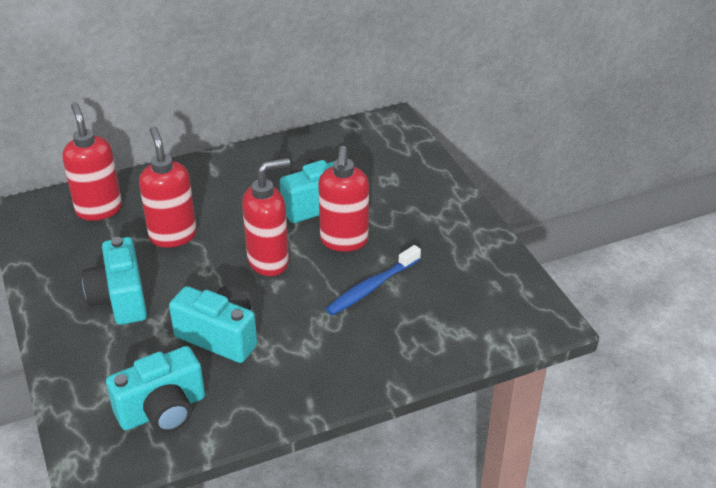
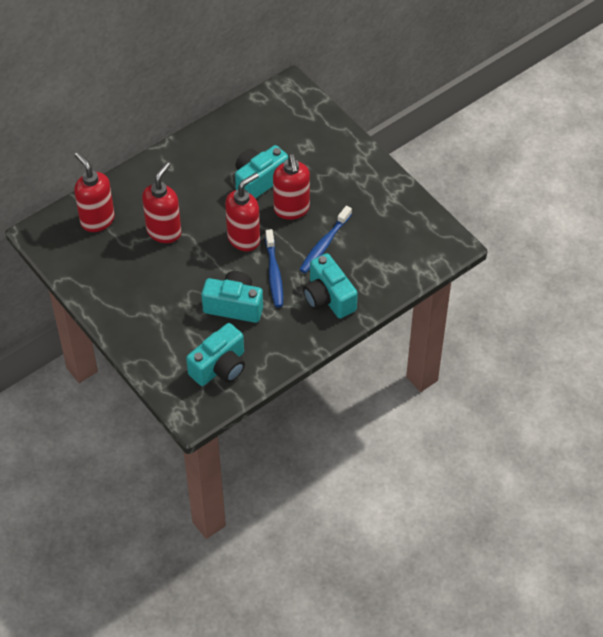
camera: 15 degrees left, 15 degrees up
turquoise camera [82,237,147,325] -> turquoise camera moved to [303,253,358,318]
red soap dispenser [139,126,197,248] -> red soap dispenser turned 60 degrees clockwise [142,162,181,243]
none -> blue toothbrush [265,229,283,307]

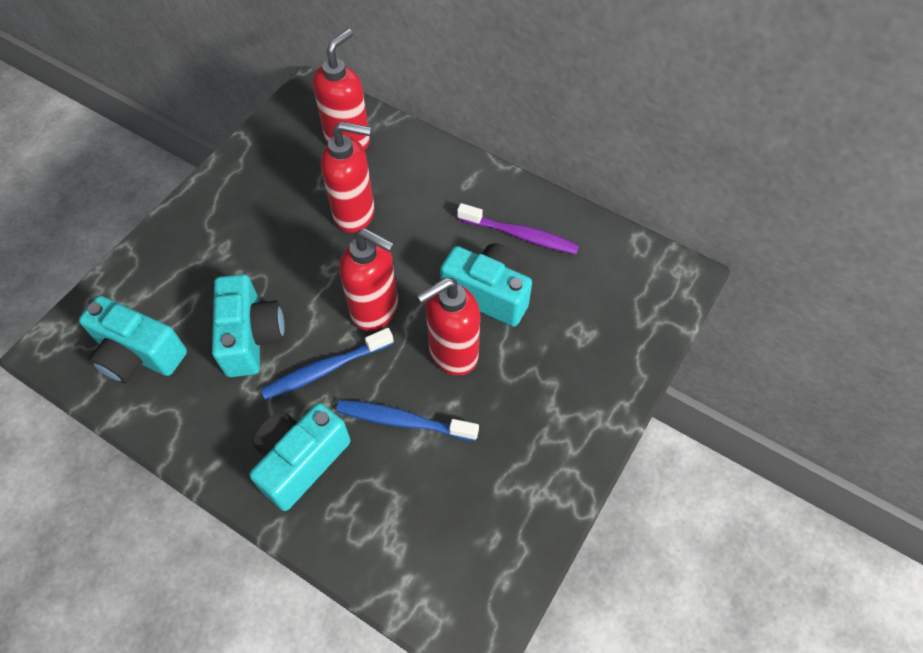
camera: 70 degrees right, 5 degrees up
none -> purple toothbrush [457,203,579,254]

